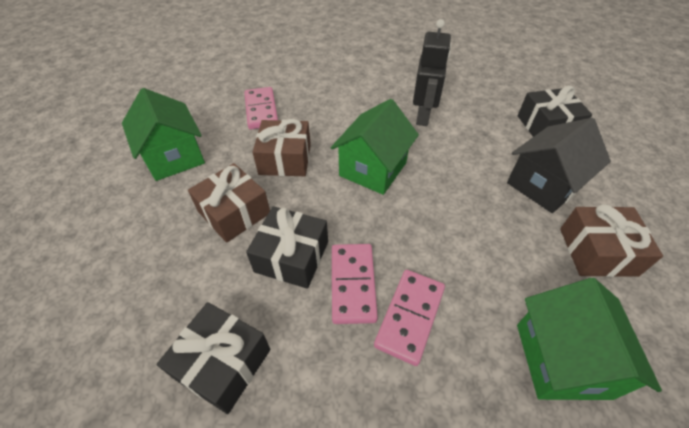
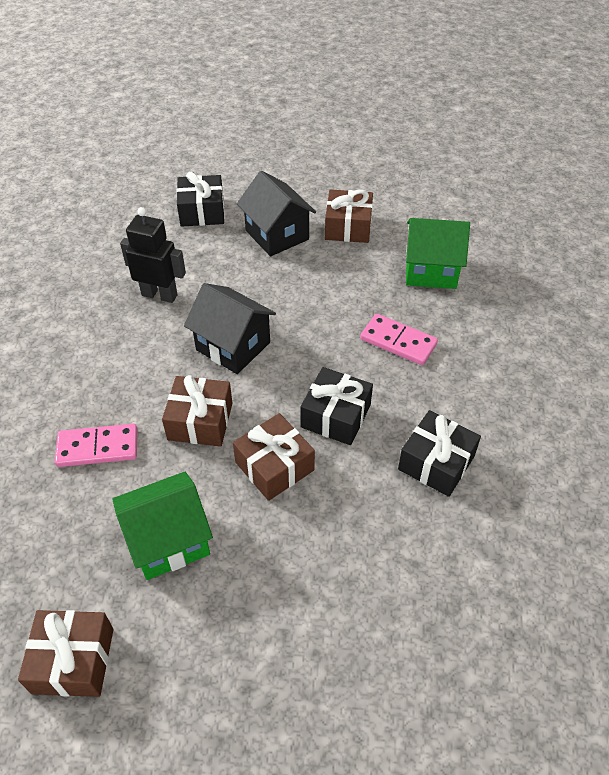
camera: 85 degrees left, 0 degrees up
green house [331,99,419,195] -> black house [184,283,276,374]
pink domino [332,244,378,324] -> none
none -> brown gift [18,610,114,697]

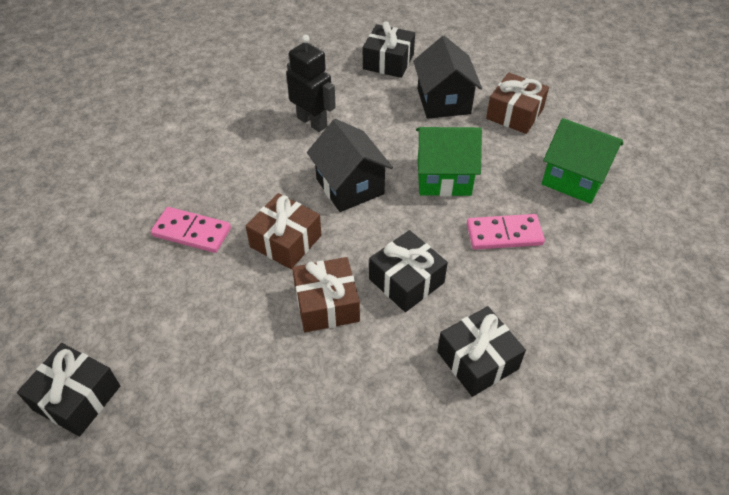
camera: 25 degrees right, 0 degrees up
brown gift [18,610,114,697] -> black gift [17,343,120,436]
green house [112,472,213,580] -> green house moved to [416,127,482,197]
pink domino [360,314,438,365] -> pink domino turned 60 degrees counterclockwise [467,214,545,250]

